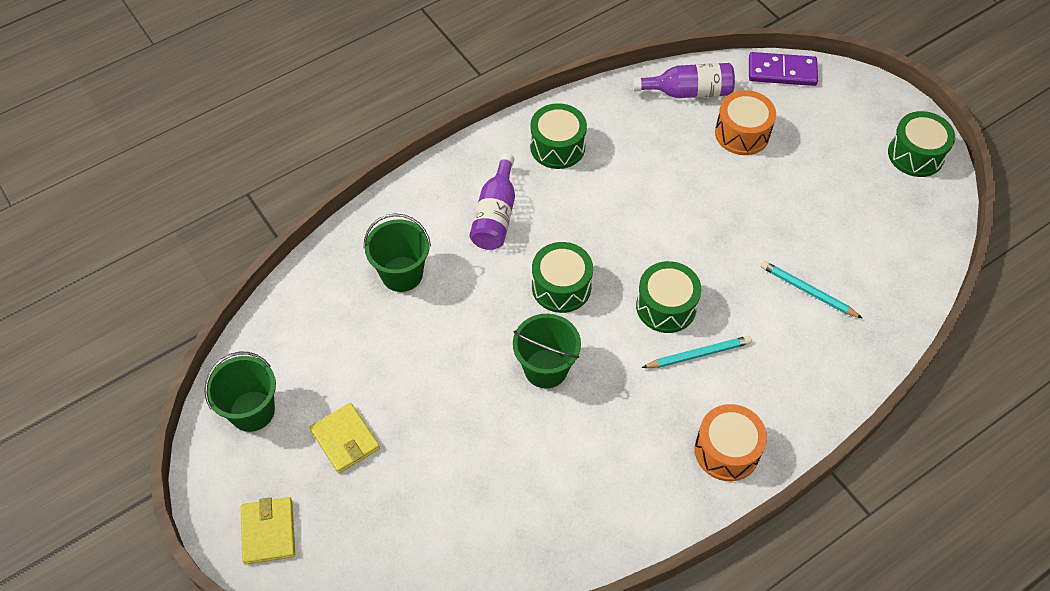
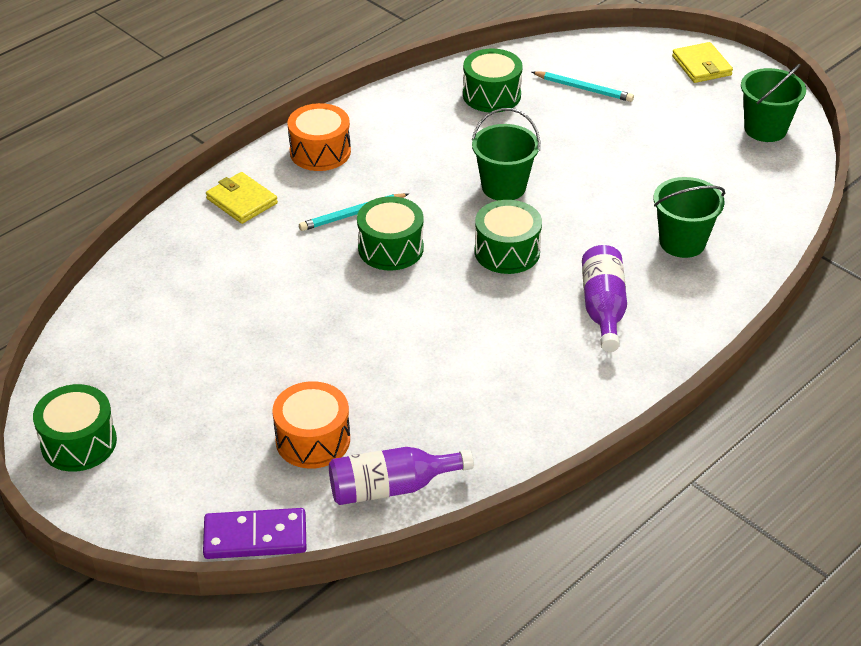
camera: 170 degrees right, 15 degrees down
yellow wallet [310,403,380,473] -> yellow wallet moved to [206,172,278,224]
green drum [530,103,587,169] -> green drum moved to [463,48,523,112]
turquoise pencil [761,261,862,318] -> turquoise pencil moved to [532,71,634,102]

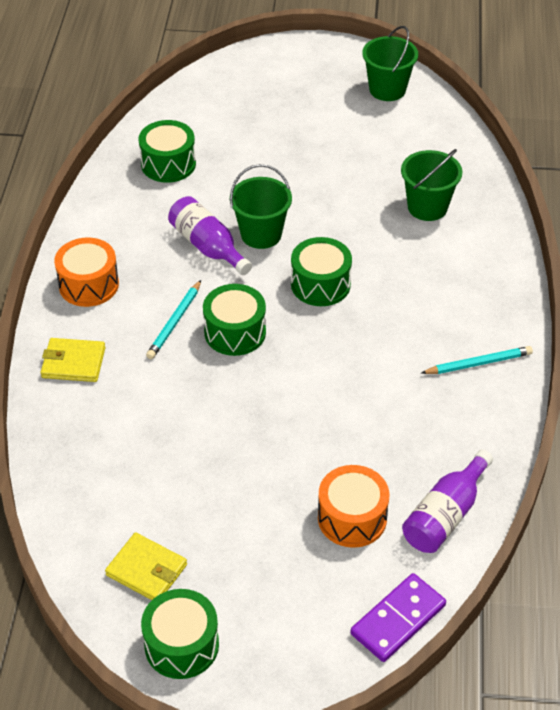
camera: 40 degrees left, 5 degrees up
turquoise pencil [532,71,634,102] -> turquoise pencil moved to [421,346,533,374]
purple bottle [582,245,627,352] -> purple bottle moved to [168,196,252,275]
yellow wallet [672,42,733,83] -> yellow wallet moved to [105,532,187,600]

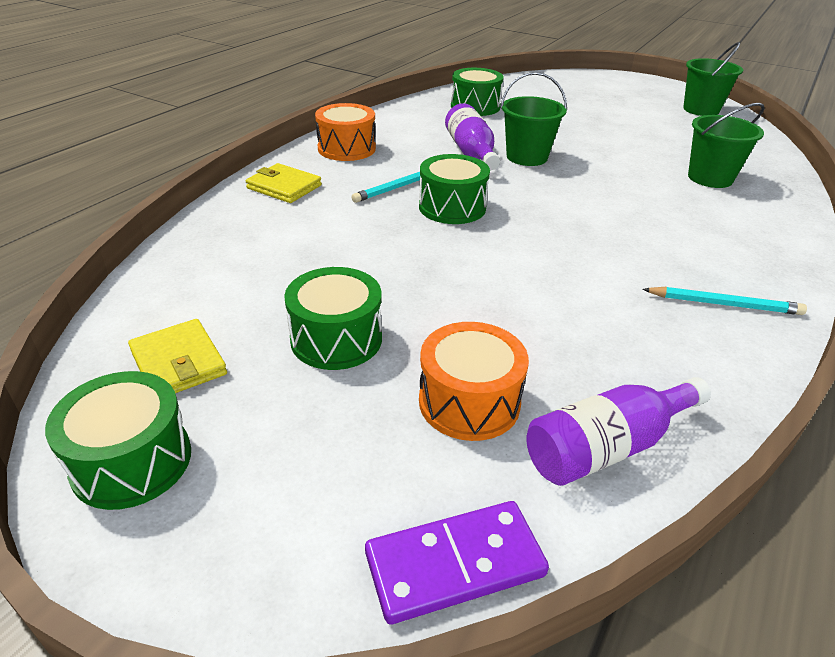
camera: 25 degrees right, 10 degrees down
green drum [291,237,352,306] -> green drum moved to [284,267,382,370]

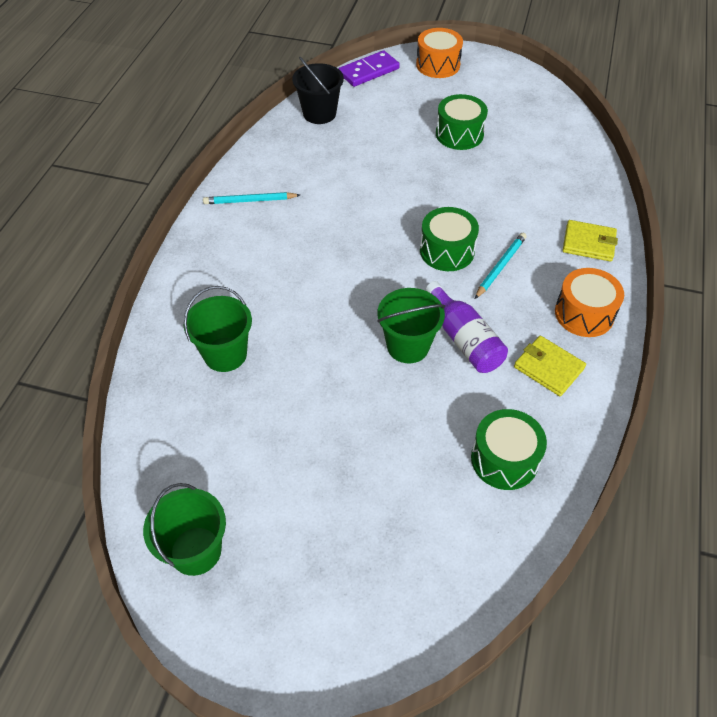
camera: 165 degrees right, 15 degrees up
green drum [45,371,191,510] -> none
yellow wallet [128,319,227,393] -> yellow wallet moved to [514,336,586,396]
orange drum [419,322,529,441] -> orange drum moved to [416,28,463,78]
purple bottle [526,377,711,486] -> black bucket [292,57,344,124]

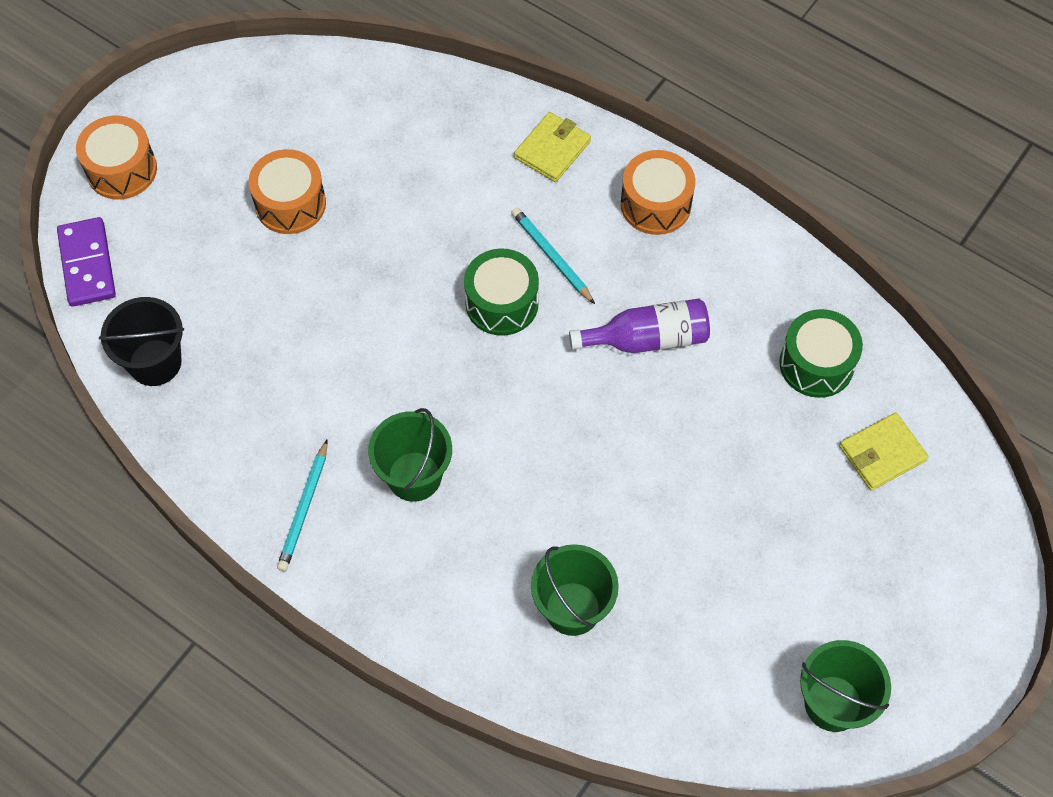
camera: 70 degrees left, 10 degrees up
green bucket [377,288,445,363] -> green bucket moved to [368,408,452,502]
green drum [436,94,488,150] -> orange drum [248,149,326,234]
yellow wallet [514,336,586,396] -> yellow wallet moved to [839,413,929,491]

